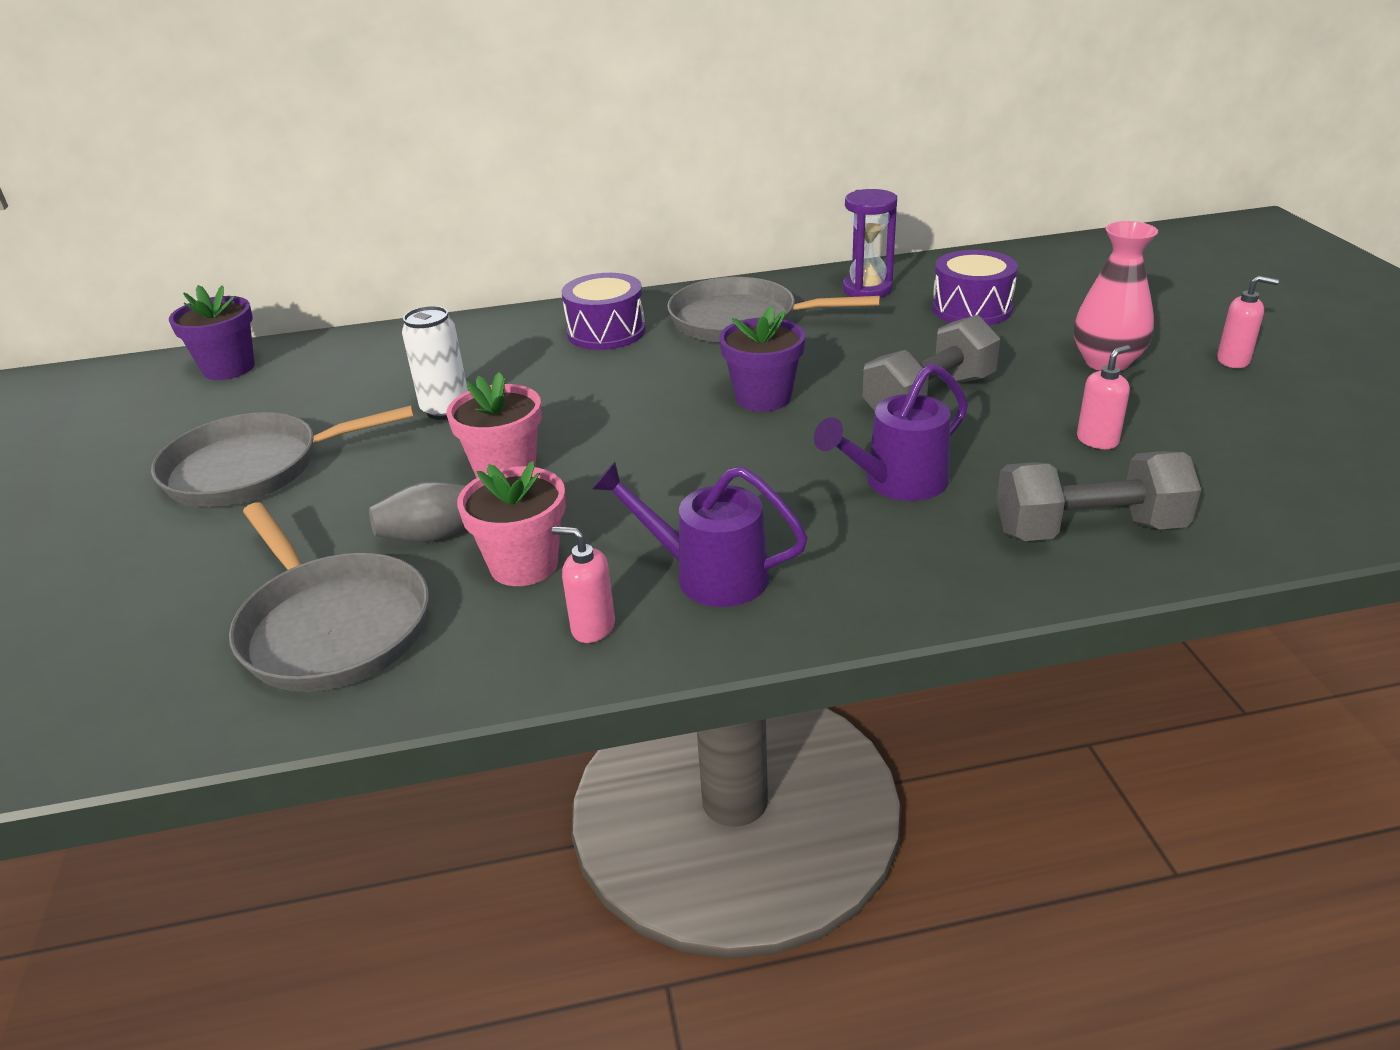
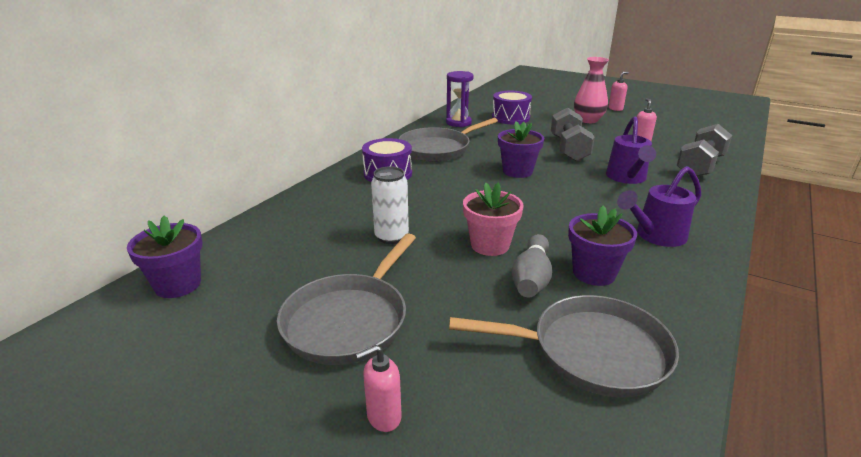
camera: 50 degrees left, 5 degrees down
pink flower pot [457,461,566,586] -> purple flower pot [568,206,637,286]
pink soap dispenser [552,526,615,643] -> pink soap dispenser moved to [356,345,402,432]

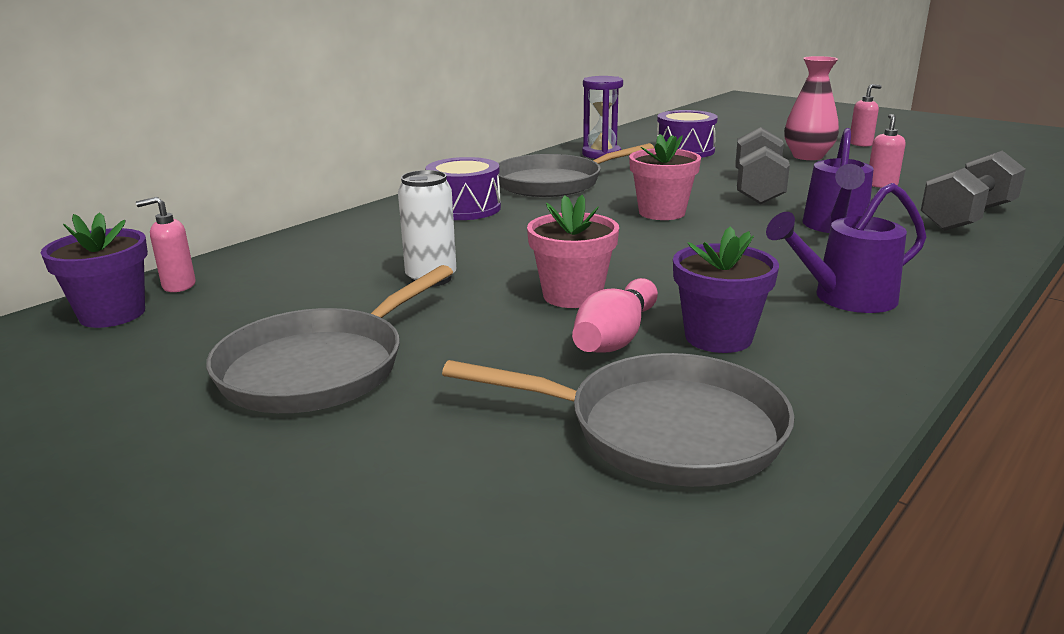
camera: 10 degrees right, 5 degrees down
pink soap dispenser [356,345,402,432] -> pink soap dispenser moved to [136,197,196,292]
purple flower pot [498,121,544,178] -> pink flower pot [629,134,701,220]
grey bowling pin [512,234,552,297] -> pink bowling pin [572,278,658,353]

